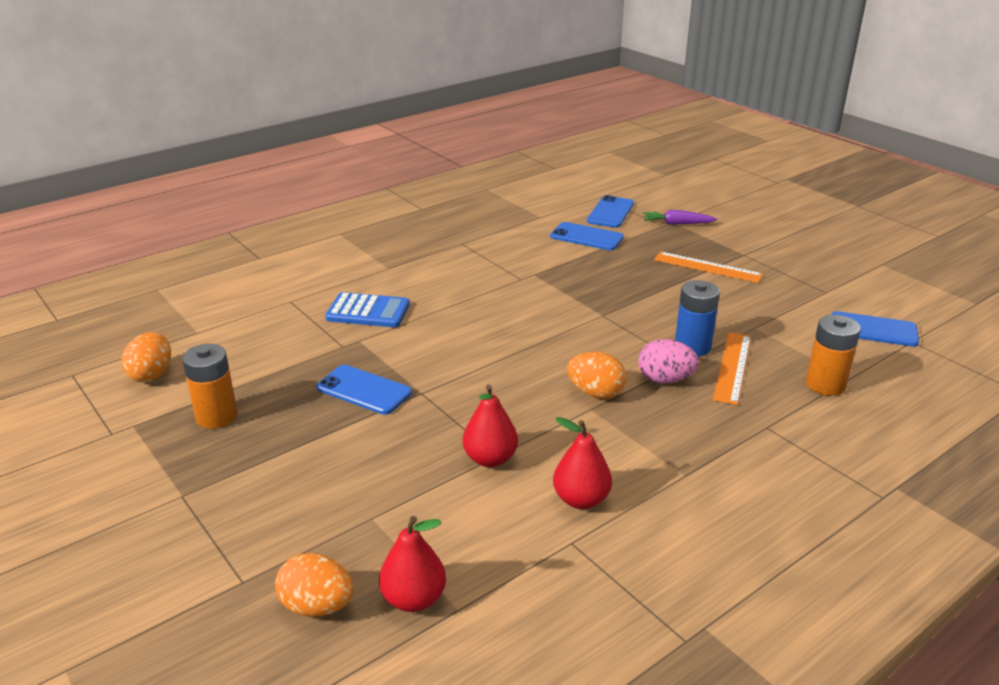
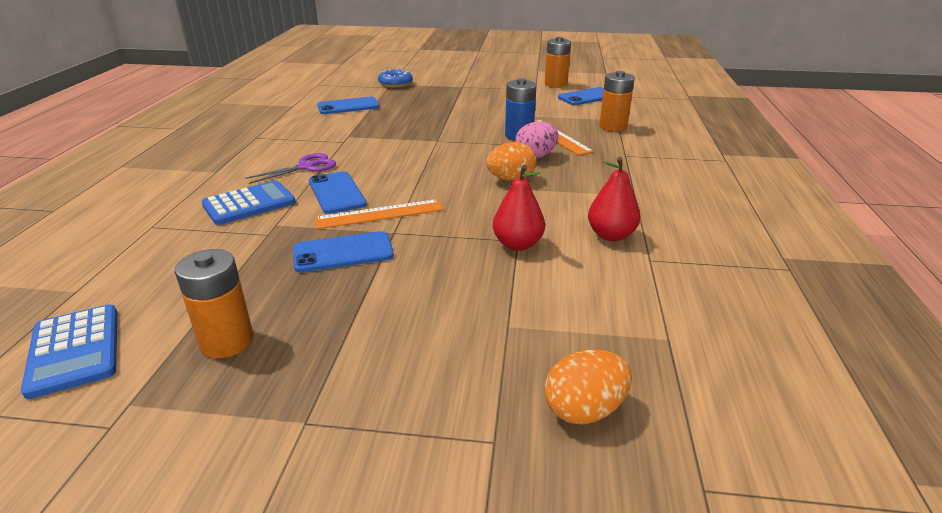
camera: 45 degrees left, 0 degrees up
orange egg [121,332,171,383] -> blue calculator [21,304,117,399]
red pear [379,516,446,612] -> none
blue phone [587,195,634,228] -> blue phone moved to [309,171,367,214]
purple carrot [643,210,717,225] -> blue donut [378,69,413,88]
orange ruler [654,252,763,283] -> orange ruler moved to [315,199,444,229]
none -> purple scissors [245,153,336,184]
none -> orange battery [545,37,571,88]

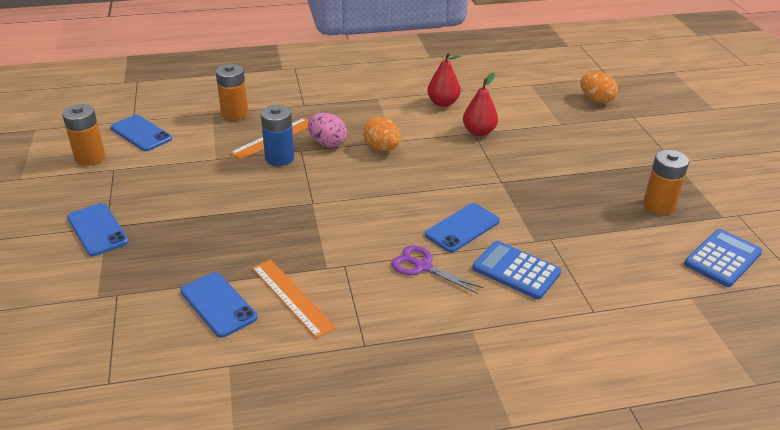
camera: 110 degrees left, 5 degrees up
blue phone [293,231,394,272] -> blue phone moved to [67,203,129,256]
orange ruler [315,199,444,229] -> orange ruler moved to [252,259,336,338]
blue donut [378,69,413,88] -> none

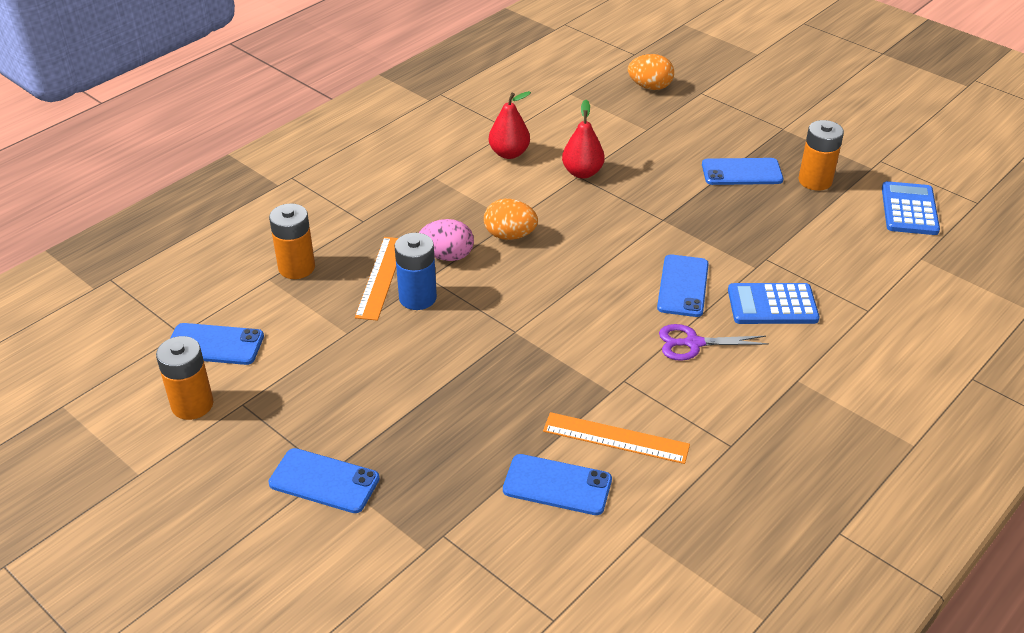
camera: 35 degrees left, 5 degrees up
none -> blue phone [702,158,783,185]

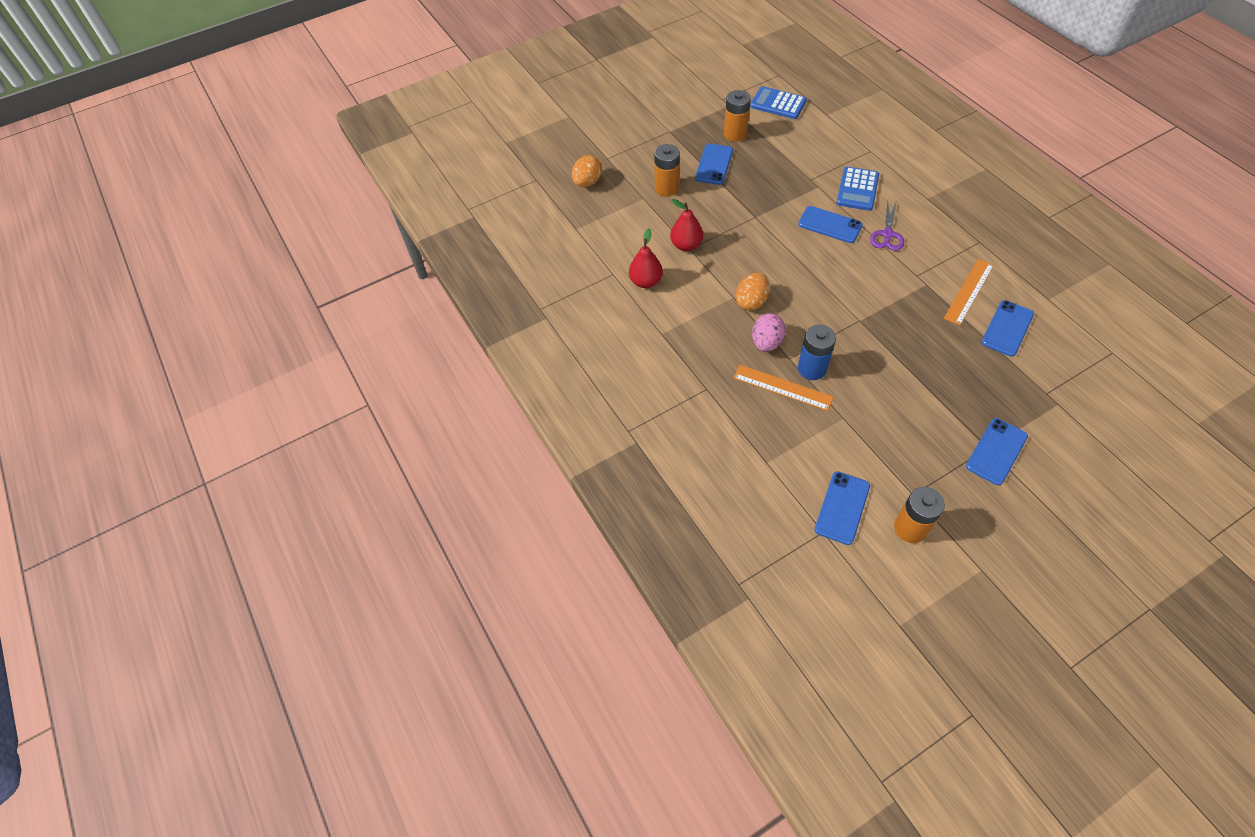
camera: 70 degrees left, 15 degrees up
orange battery [269,203,315,279] -> orange battery moved to [654,144,680,197]

